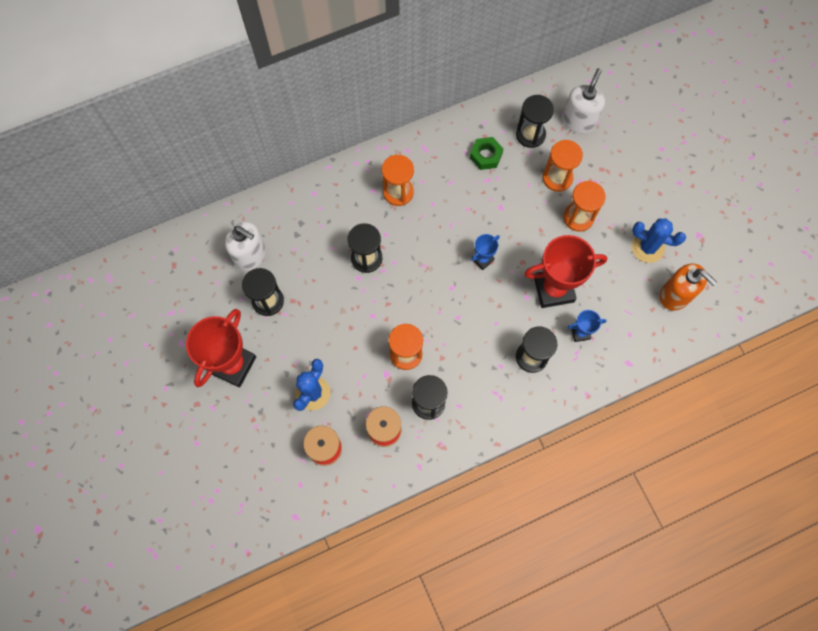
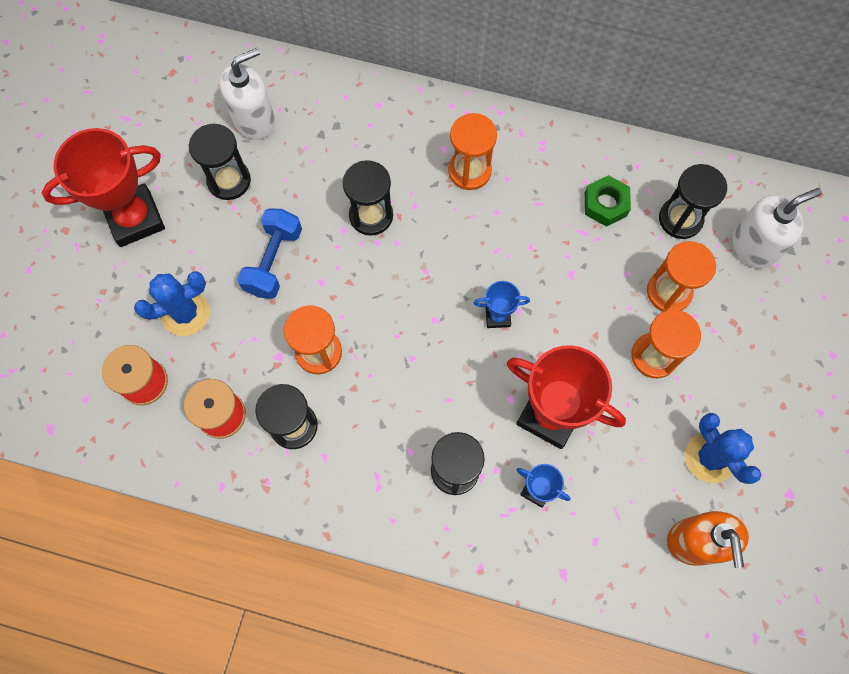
camera: 40 degrees right, 0 degrees up
white soap dispenser [225,222,266,271] -> white soap dispenser turned 105 degrees counterclockwise [219,48,275,140]
none -> blue dumbbell [237,209,302,299]

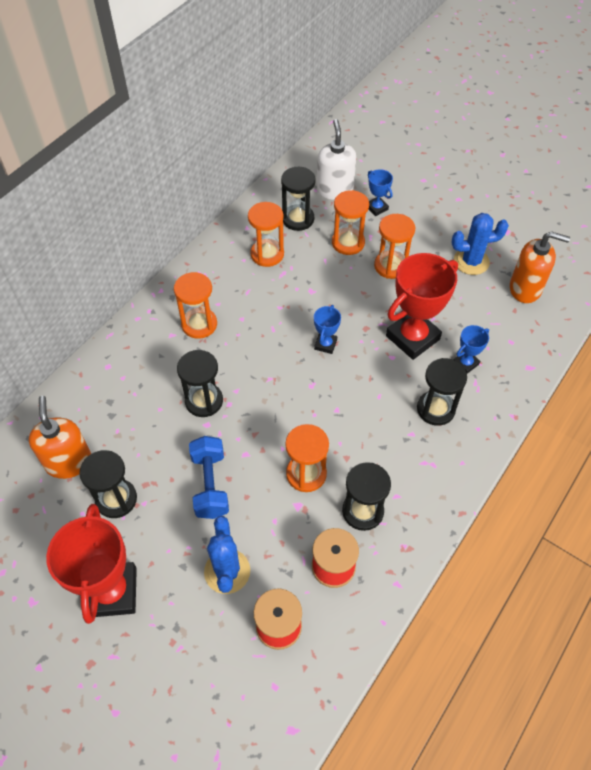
camera: 70 degrees left, 15 degrees down
white soap dispenser [219,48,275,140] -> orange soap dispenser [29,396,91,479]
blue dumbbell [237,209,302,299] -> blue dumbbell turned 45 degrees clockwise [189,436,229,519]
green nut [585,175,631,227] -> orange hourglass [248,202,284,267]
none -> blue trophy [368,169,393,216]

